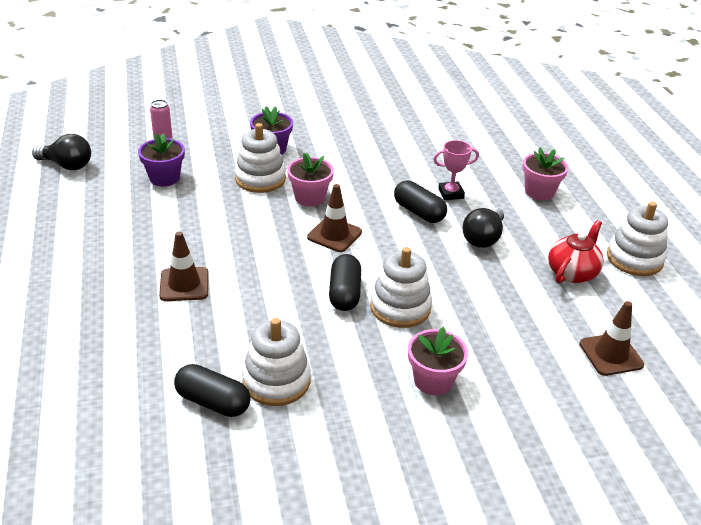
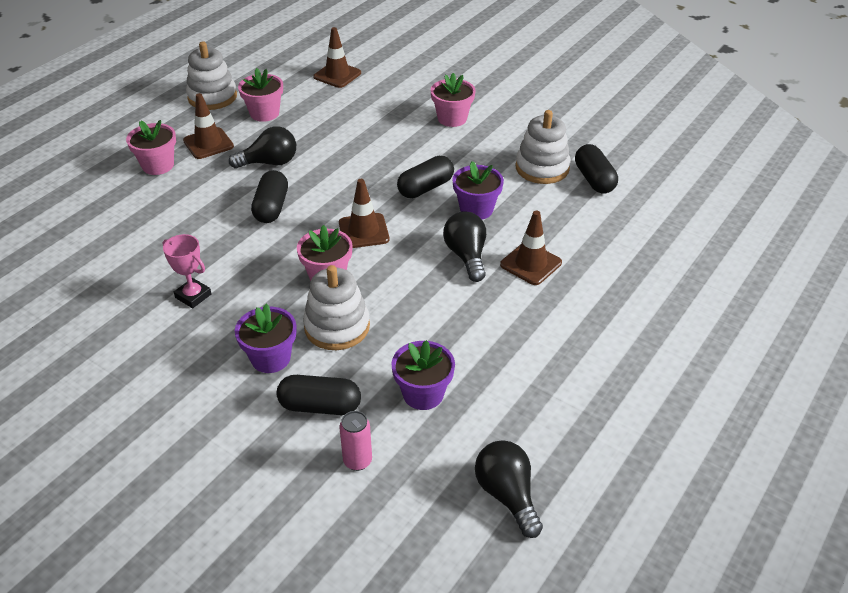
camera: 130 degrees left, 5 degrees up
white stacking toy [370,247,432,328] -> none
pink trophy [433,140,479,200] -> pink trophy moved to [163,234,211,308]
red teapot [548,220,604,283] -> pink flower pot [238,68,283,122]
none -> brown traffic cone [183,93,234,159]
none -> black capsule [277,375,361,415]
none -> black light bulb [443,211,486,282]
none -> purple flower pot [452,161,504,219]

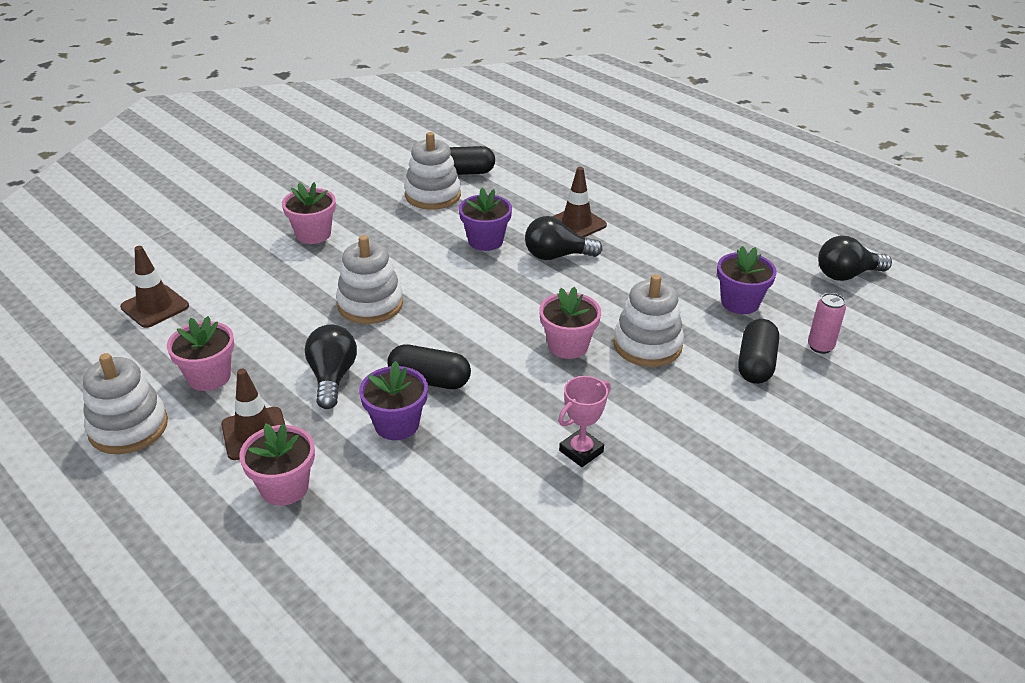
camera: 80 degrees left, 5 degrees down
purple flower pot [235,304,296,373] -> purple flower pot moved to [359,361,428,440]
brown traffic cone [339,179,389,248] -> none
black capsule [397,156,454,198] -> none
none -> white stacking toy [336,235,403,324]

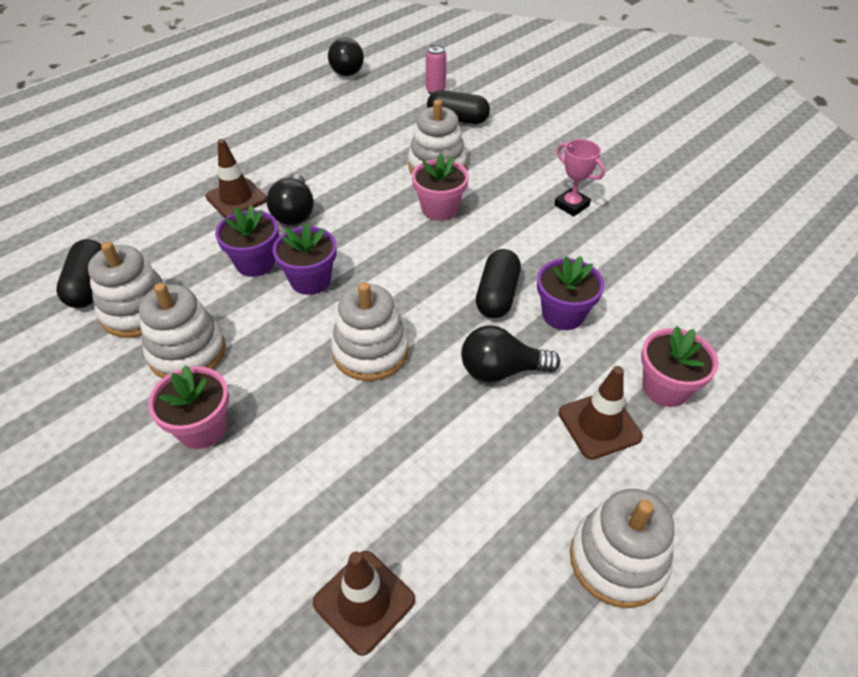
camera: 90 degrees left, 10 degrees up
pink flower pot [167,316,234,391] -> none
purple flower pot [717,246,777,314] -> purple flower pot moved to [273,223,337,295]
none -> white stacking toy [139,283,226,378]

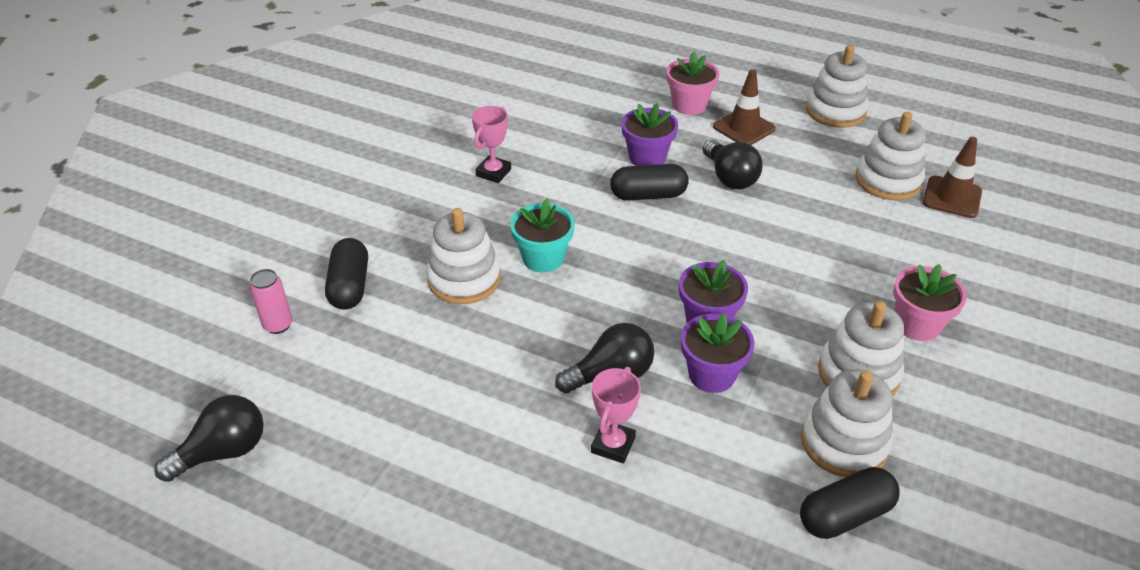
camera: 110 degrees left, 5 degrees down
brown traffic cone [205,139,267,218] -> pink trophy [591,367,641,463]
white stacking toy [331,282,409,381] -> white stacking toy moved to [855,112,926,200]
pink flower pot [412,153,469,221] -> turquoise flower pot [510,198,575,273]

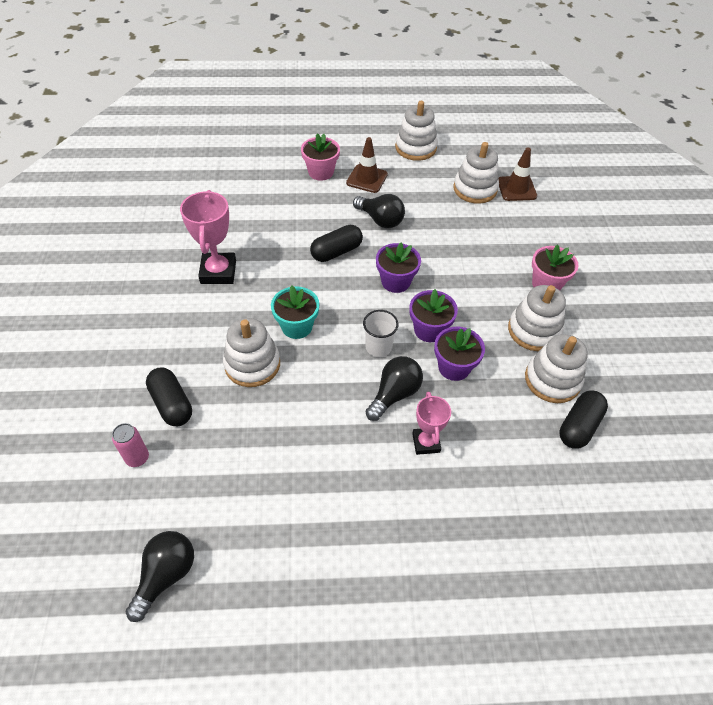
camera: 30 degrees left, 10 degrees up
pink trophy [472,106,511,183] -> pink trophy [180,190,236,284], size x1.60
purple flower pot [622,103,678,166] -> purple flower pot moved to [376,243,421,293]
none -> white cup [363,310,399,357]

